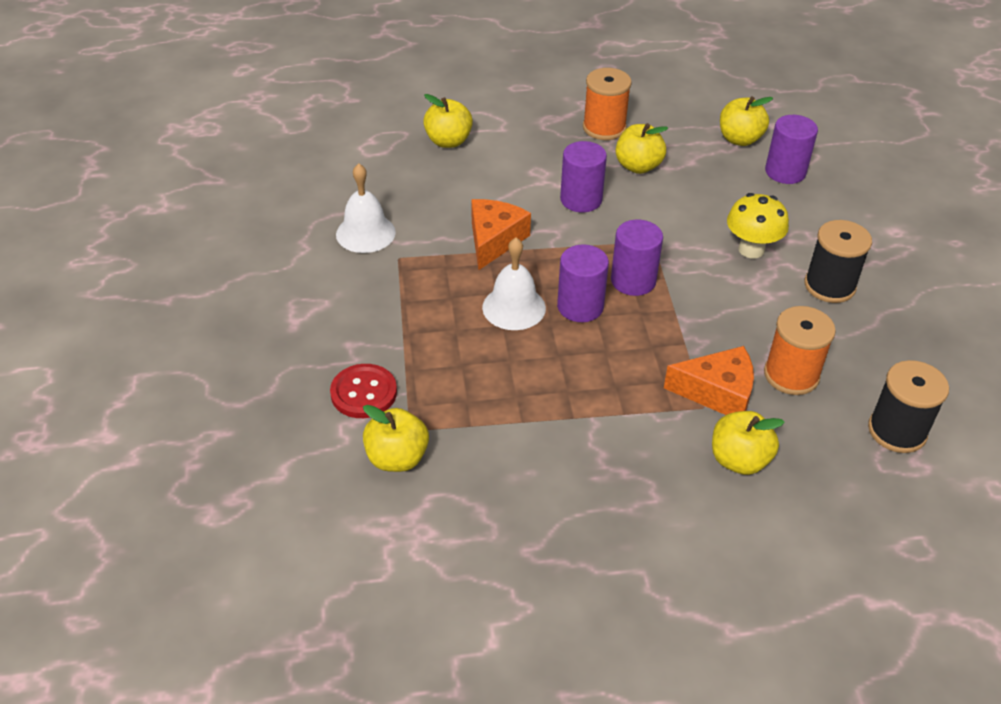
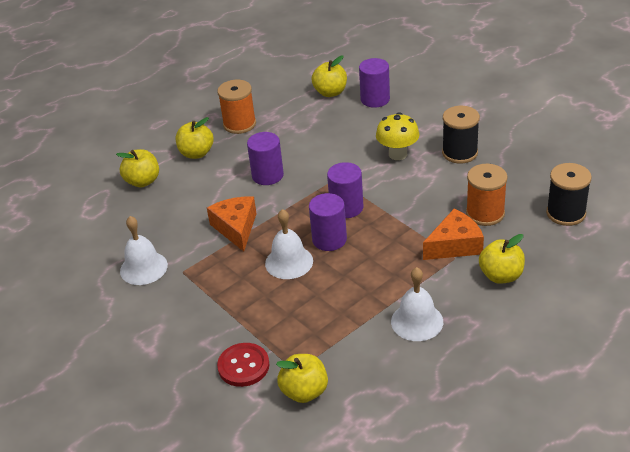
camera: 30 degrees left, 5 degrees down
yellow apple [616,123,668,174] -> yellow apple moved to [176,117,214,159]
none -> white bell [391,267,443,341]

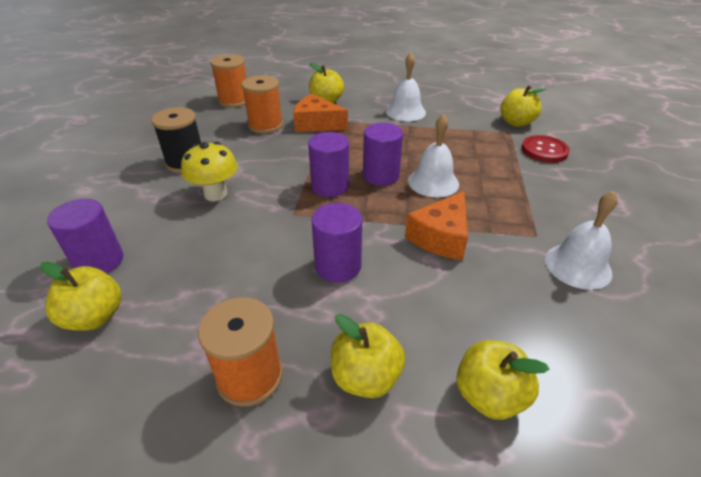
camera: 135 degrees left, 0 degrees up
black spool [546,163,592,226] -> orange spool [210,54,246,107]

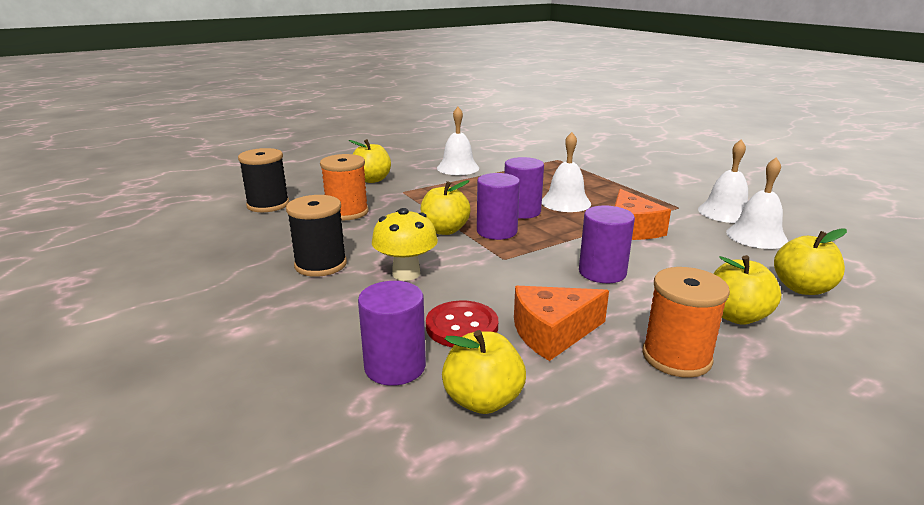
camera: 40 degrees left, 15 degrees down
orange spool [210,54,246,107] -> black spool [238,148,289,212]
orange cheese [293,94,348,132] -> orange cheese moved to [514,286,609,361]
yellow apple [500,85,546,127] -> yellow apple moved to [420,180,471,235]
red button [522,135,570,163] -> red button moved to [426,301,498,347]
none -> white bell [726,157,788,249]

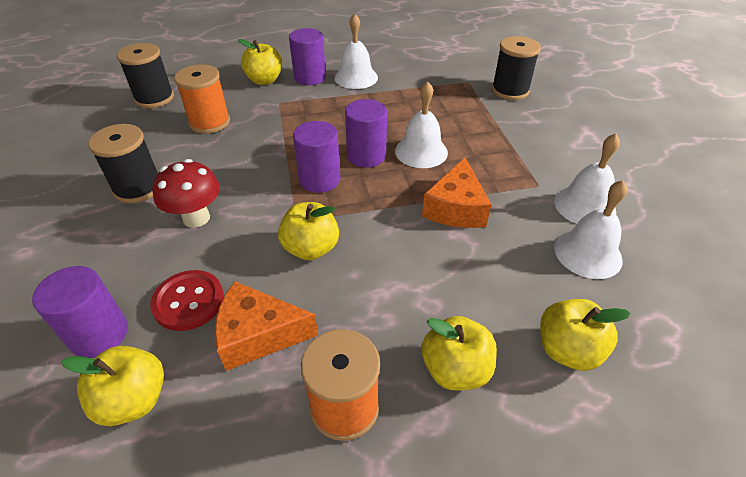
camera: 20 degrees right, 20 degrees up
yellow mushroom [372,208,438,281] -> red mushroom [152,159,220,228]
yellow apple [420,180,471,235] -> yellow apple moved to [278,202,339,261]
purple cylinder [579,206,635,283] -> purple cylinder moved to [289,28,326,85]
none -> black spool [492,36,541,100]

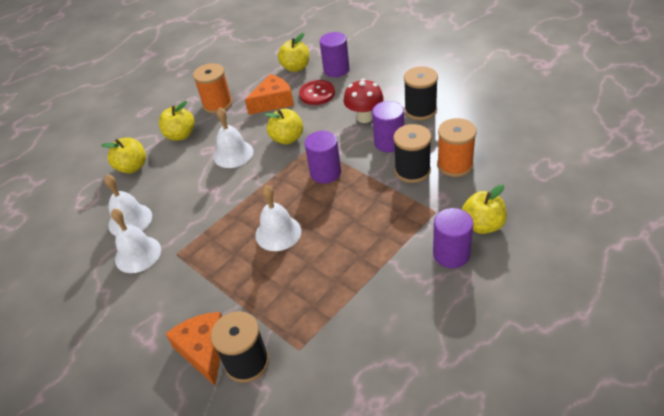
camera: 150 degrees right, 0 degrees up
black spool [117,43,174,108] -> black spool moved to [393,124,431,183]
white bell [334,13,378,89] -> white bell moved to [213,107,253,168]
purple cylinder [345,99,387,168] -> purple cylinder moved to [372,101,404,152]
orange cheese [422,157,492,228] -> orange cheese moved to [166,312,222,386]

